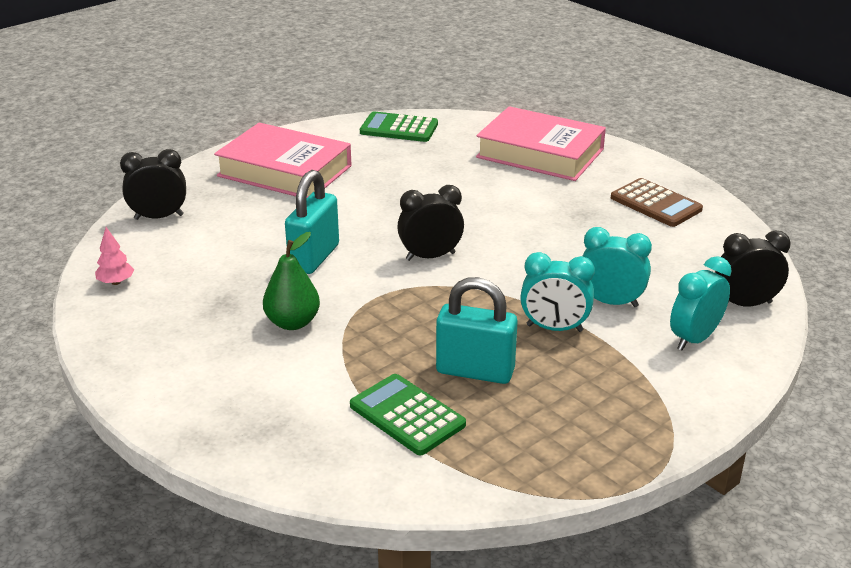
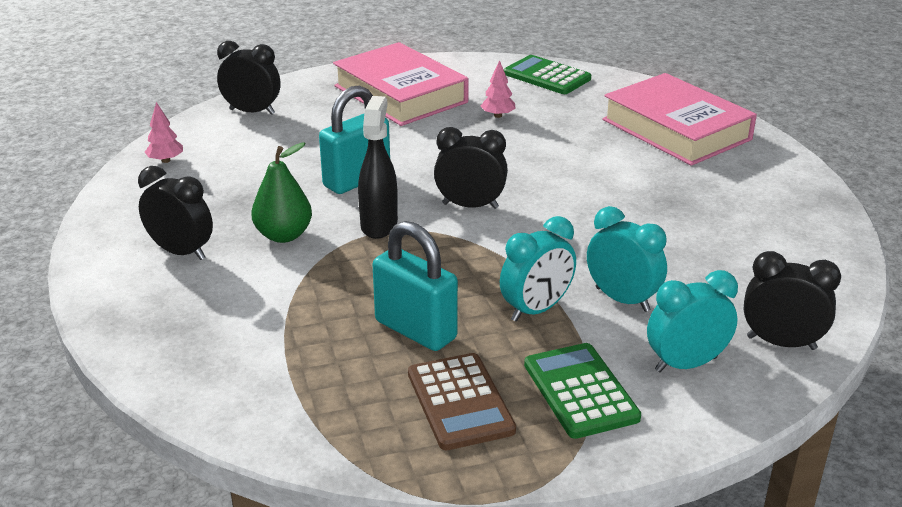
camera: 25 degrees right, 0 degrees up
green calculator [350,374,466,455] -> green calculator moved to [524,343,641,439]
turquoise clock [520,252,595,332] -> turquoise clock turned 75 degrees counterclockwise [500,216,576,322]
brown calculator [611,178,703,227] -> brown calculator moved to [408,353,516,450]
none -> black clock [138,166,213,260]
none -> black spray bottle [358,96,398,239]
none -> pink tree [481,60,516,118]

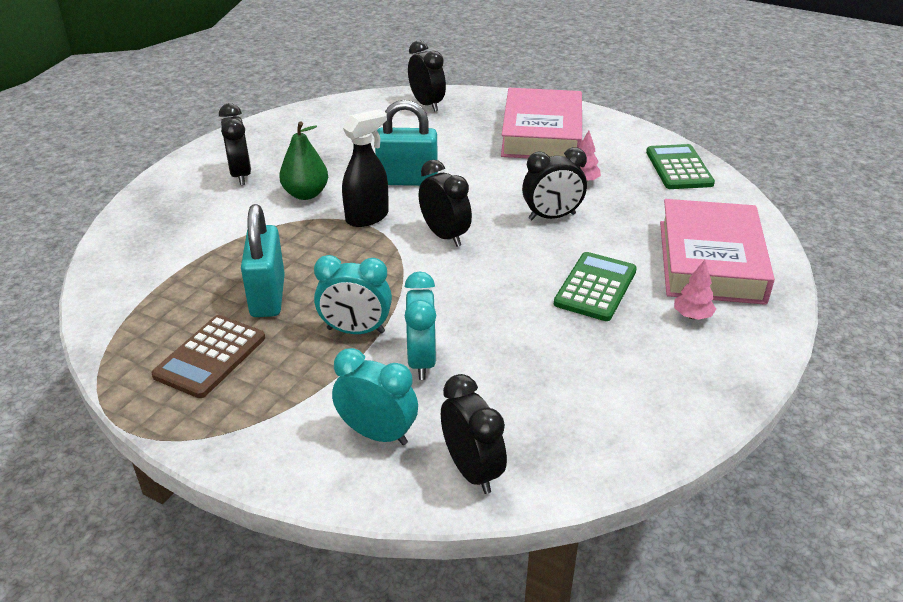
camera: 45 degrees right, 5 degrees up
pink tree [145,102,183,163] -> pink tree moved to [674,260,716,320]
green calculator [524,343,641,439] -> green calculator moved to [554,252,637,321]
none -> black clock [522,147,587,220]

